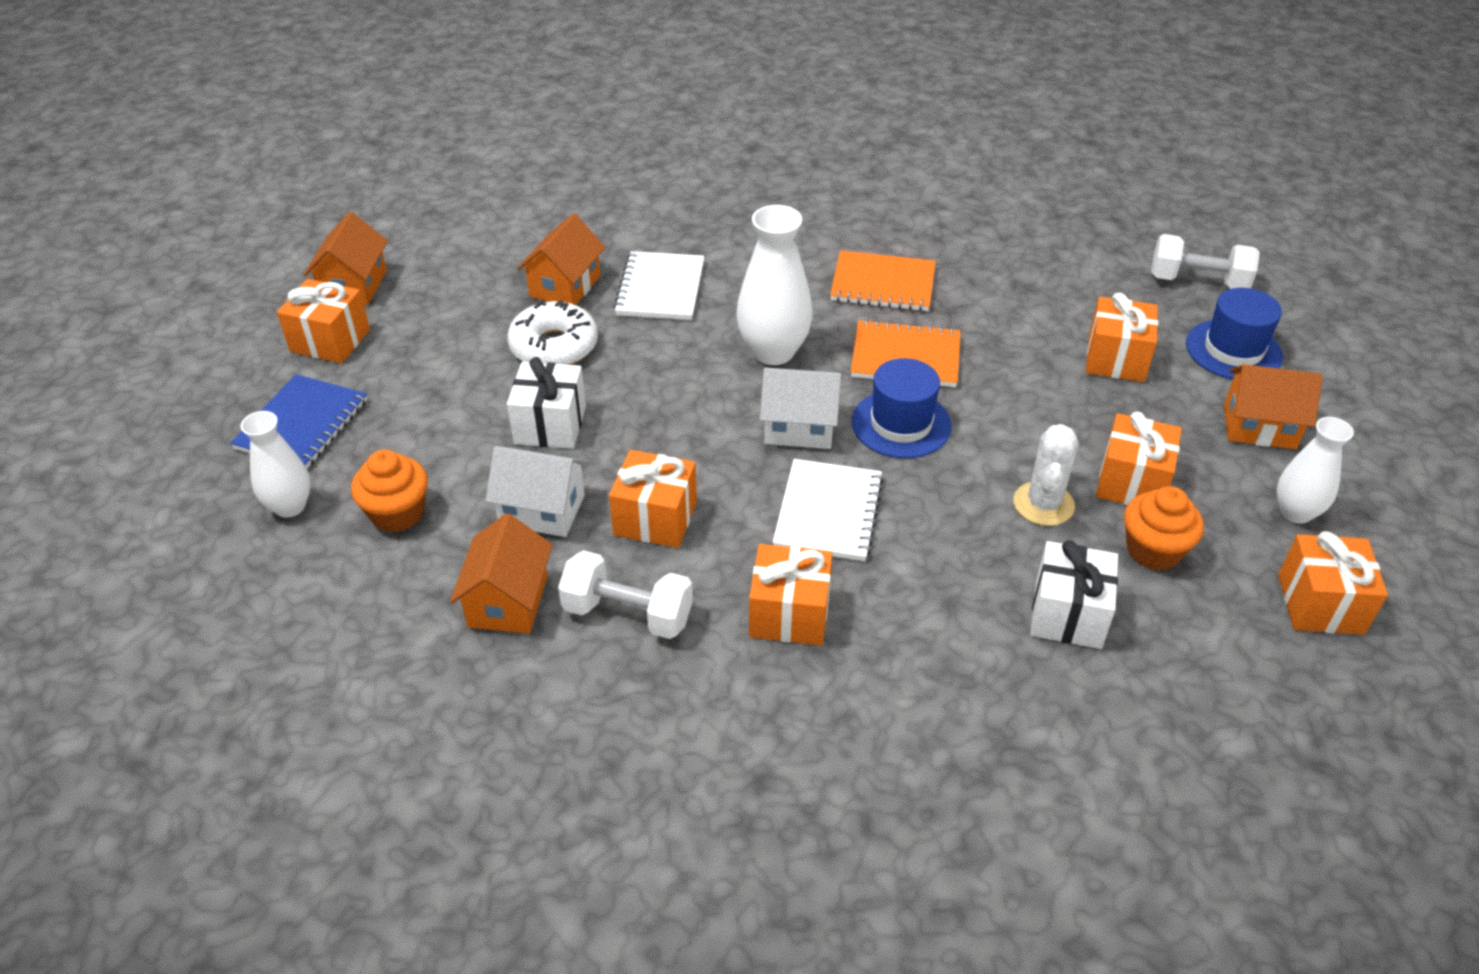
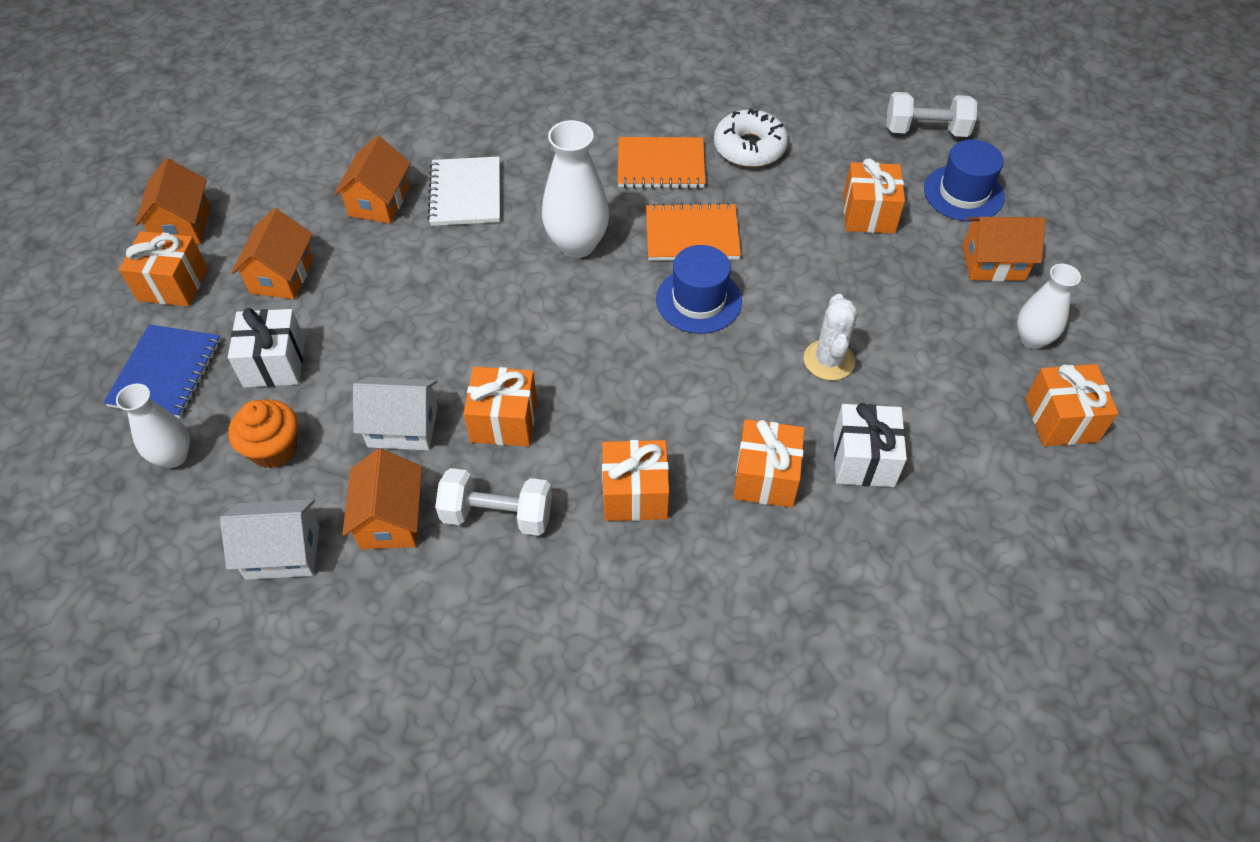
camera: 10 degrees left, 10 degrees up
white donut [507,300,598,365] -> white donut moved to [714,108,788,167]
white gift [507,357,586,449] -> white gift moved to [228,308,305,388]
white house [760,367,841,449] -> white house moved to [220,499,319,580]
white notebook [773,459,884,561] -> none
orange gift [1096,412,1182,505] -> orange gift moved to [734,419,805,508]
orange cupcake [1124,486,1204,571] -> none
none -> orange house [231,208,313,299]

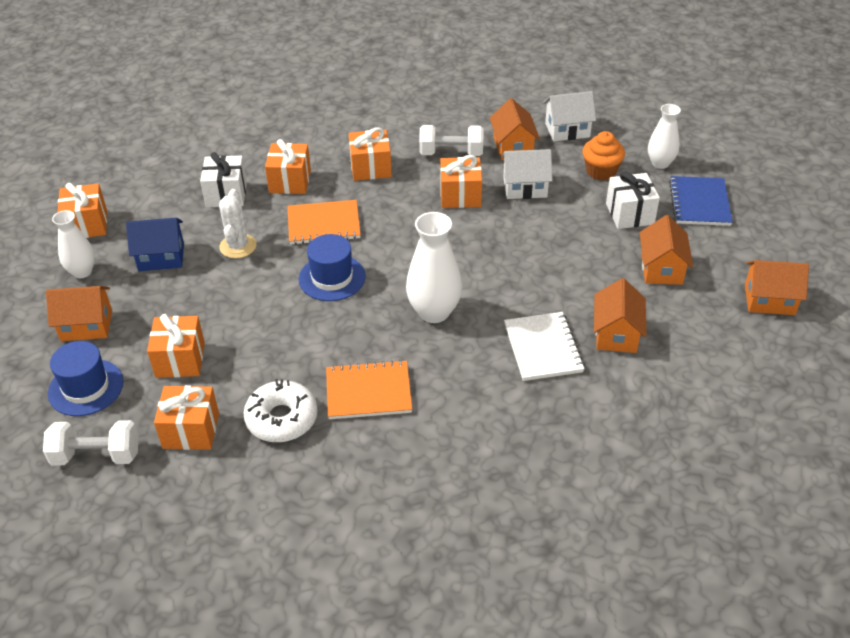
camera: 175 degrees right, 10 degrees down
orange gift [119,231,208,307] -> orange gift moved to [154,385,219,450]
orange house [135,158,210,244] -> orange house turned 75 degrees counterclockwise [745,260,809,315]
orange notebook [646,203,741,261] -> orange notebook moved to [288,200,361,245]
none -> blue house [126,218,184,271]

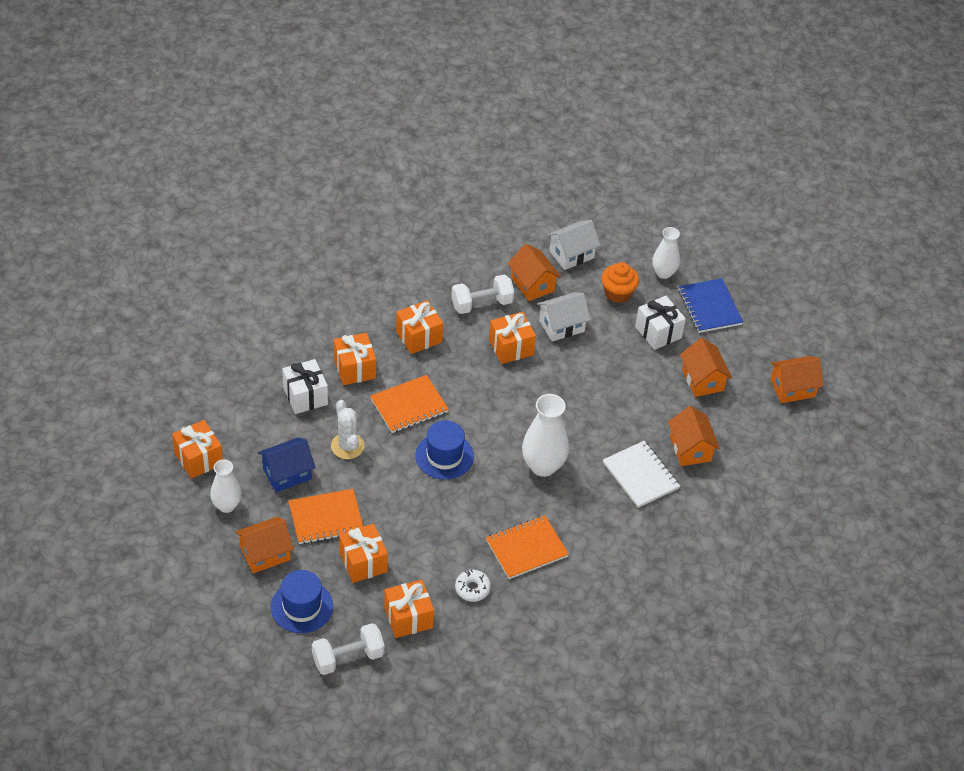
camera: 25 degrees left, 5 degrees up
white donut [244,379,318,442] -> white donut [455,570,491,602], size x0.61
none -> orange notebook [288,489,364,544]

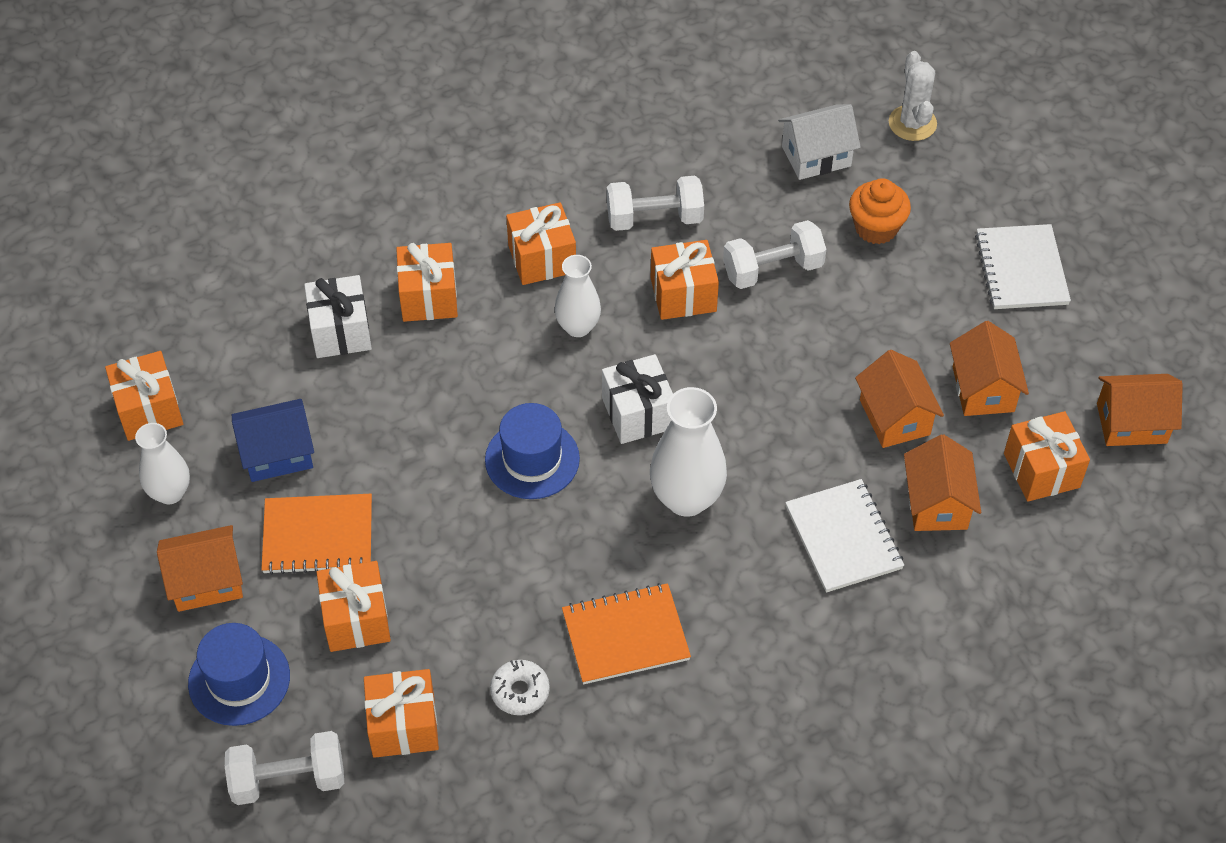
camera: 15 degrees right, 5 degrees up
white cactus [331,400,364,459] -> white cactus moved to [889,51,937,141]
orange notebook [370,375,449,433] -> none
orange house [508,244,561,301] -> orange house moved to [855,350,944,448]
white house [537,292,591,342] -> white dumbbell [723,220,826,289]
white gift [635,296,686,350] -> white gift moved to [602,354,673,444]
white vase [652,227,680,279] -> white vase moved to [554,255,601,337]
blue notebook [679,278,743,333] -> white notebook [975,224,1071,309]
none -> orange gift [1004,411,1090,502]

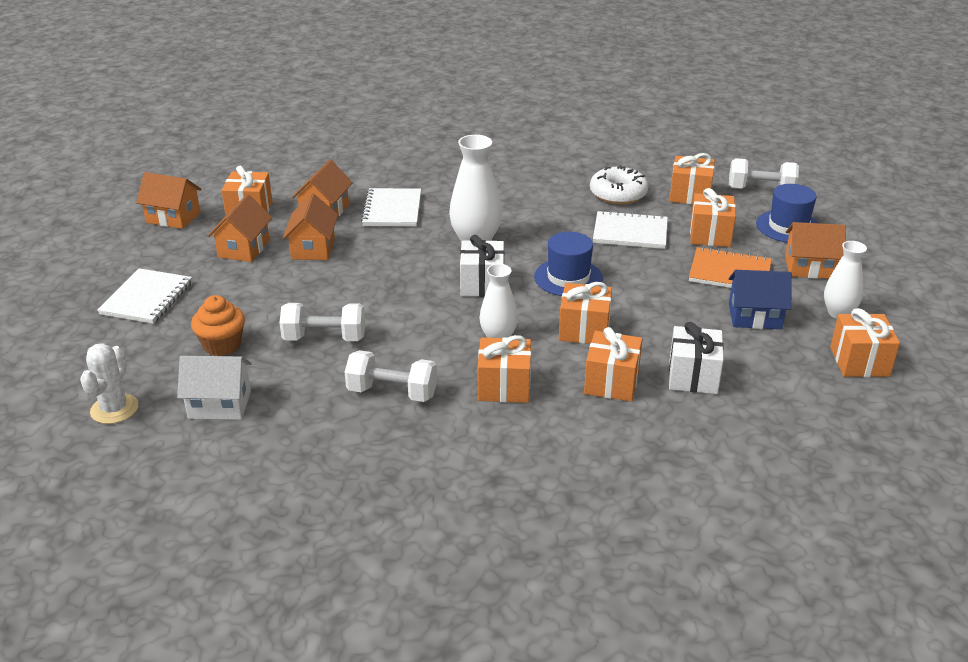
camera: 160 degrees left, 20 degrees down
white donut [490,660,550,715] -> white donut [590,165,648,205], size x1.64
orange notebook [562,583,691,684] -> none
orange gift [651,240,719,320] -> orange gift moved to [559,282,612,344]
none -> white notebook [593,210,668,249]

